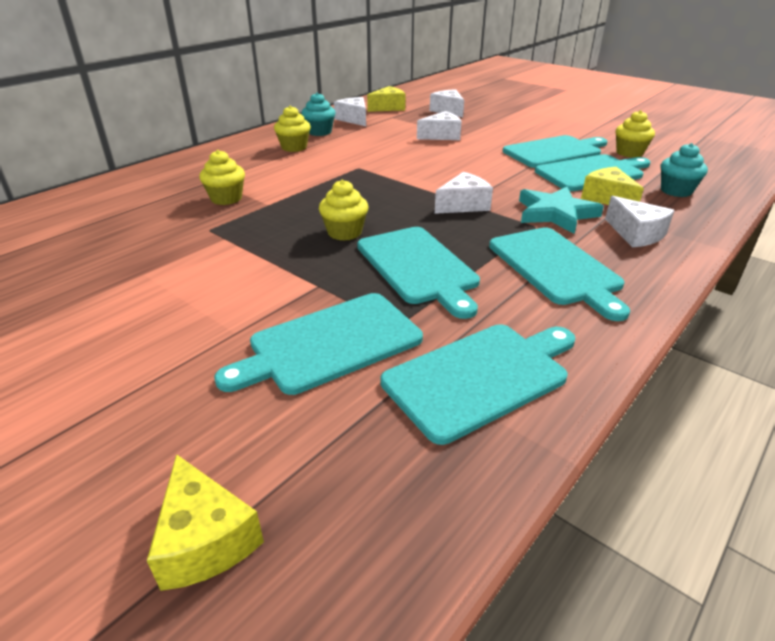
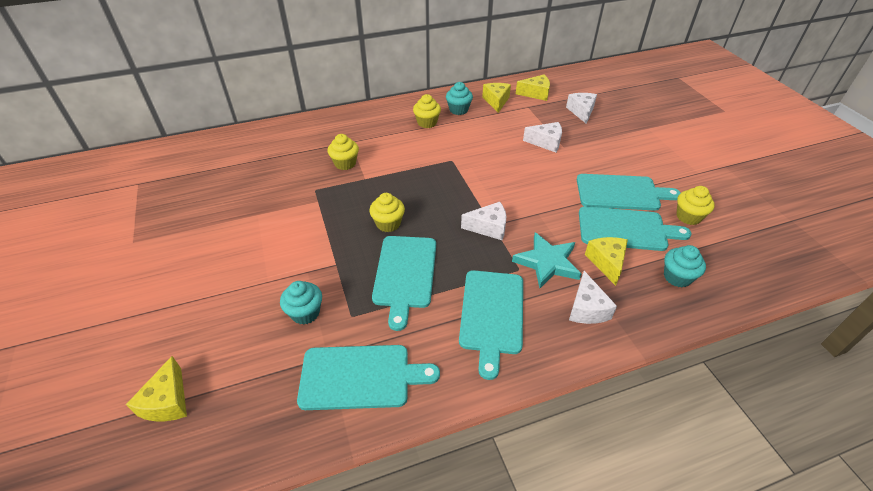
camera: 30 degrees right, 10 degrees up
turquoise cutting board [214,293,423,395] -> turquoise cupcake [280,281,322,325]
white cheese [334,97,366,126] -> yellow cheese [482,83,511,113]

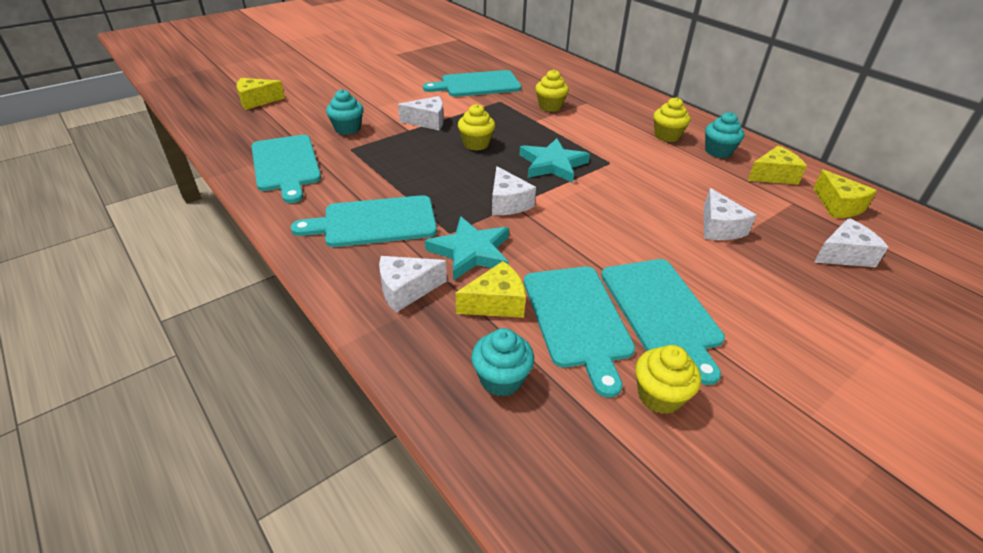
camera: 70 degrees right, 5 degrees down
turquoise cutting board [372,236,436,331] -> turquoise cutting board moved to [423,70,522,97]
none -> white cheese [398,96,443,130]
none -> turquoise star [519,138,590,183]

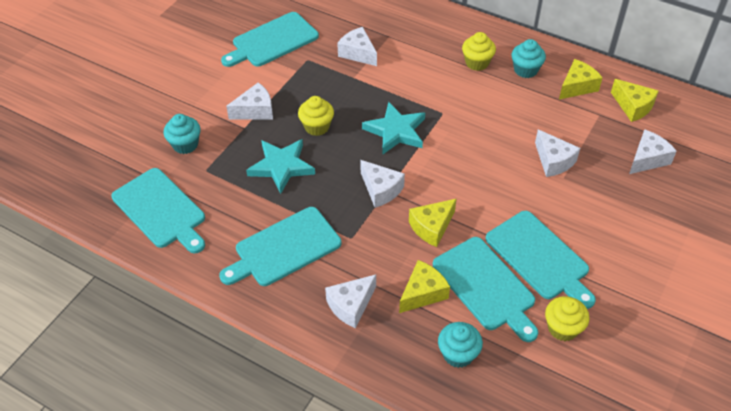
camera: 20 degrees left, 10 degrees up
yellow cheese [237,78,285,110] -> yellow cheese moved to [409,198,457,247]
turquoise star [425,216,509,281] -> turquoise star moved to [246,139,315,194]
yellow cupcake [535,69,569,112] -> white cheese [337,27,377,66]

